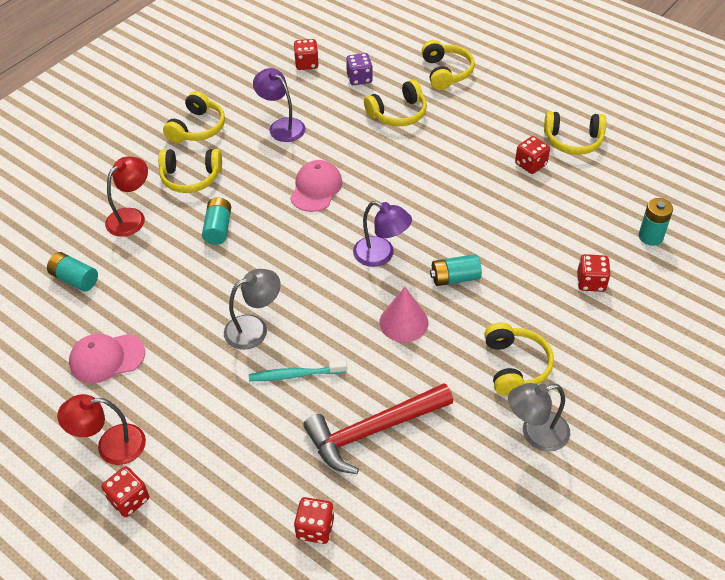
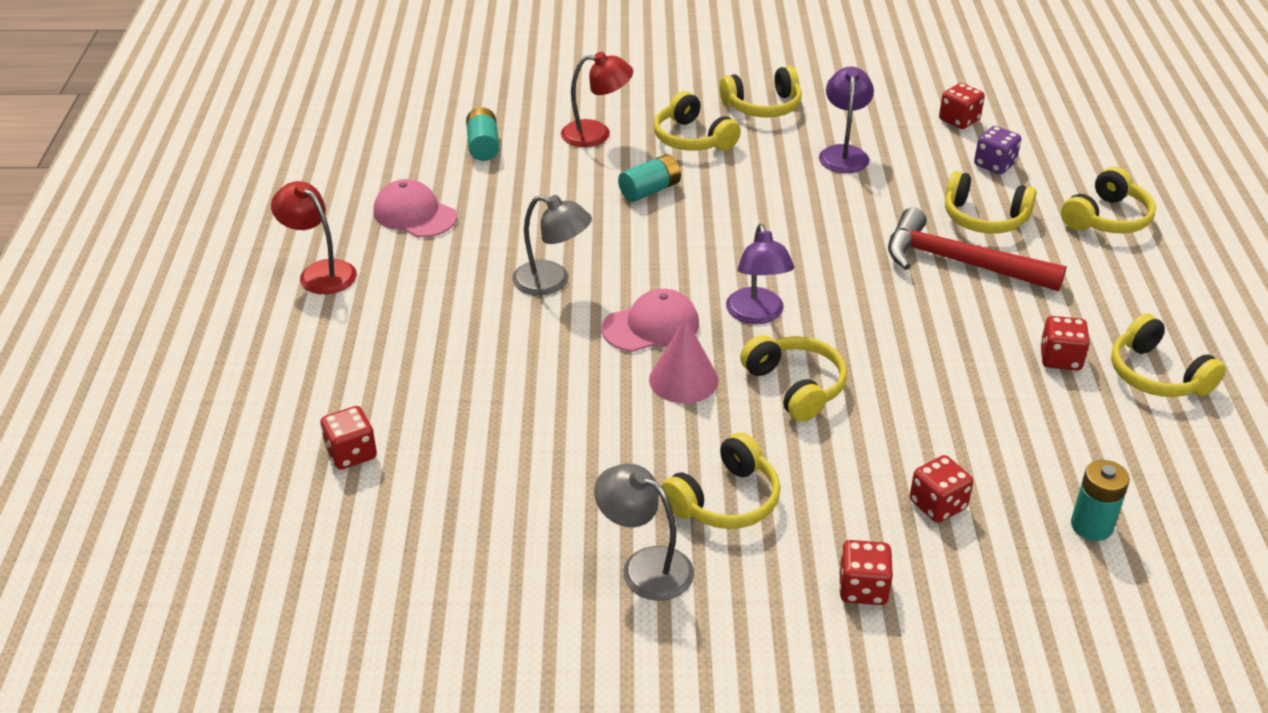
camera: 50 degrees right, 10 degrees down
red dice [102,466,149,517] -> red dice moved to [839,540,893,605]
turquoise toothbrush [249,360,347,381] -> none
pink cap [290,160,342,212] -> pink cap moved to [602,289,699,352]
red hammer [303,383,453,474] -> red hammer moved to [888,207,1067,291]
turquoise battery [430,254,482,286] -> yellow headphones [740,335,847,422]

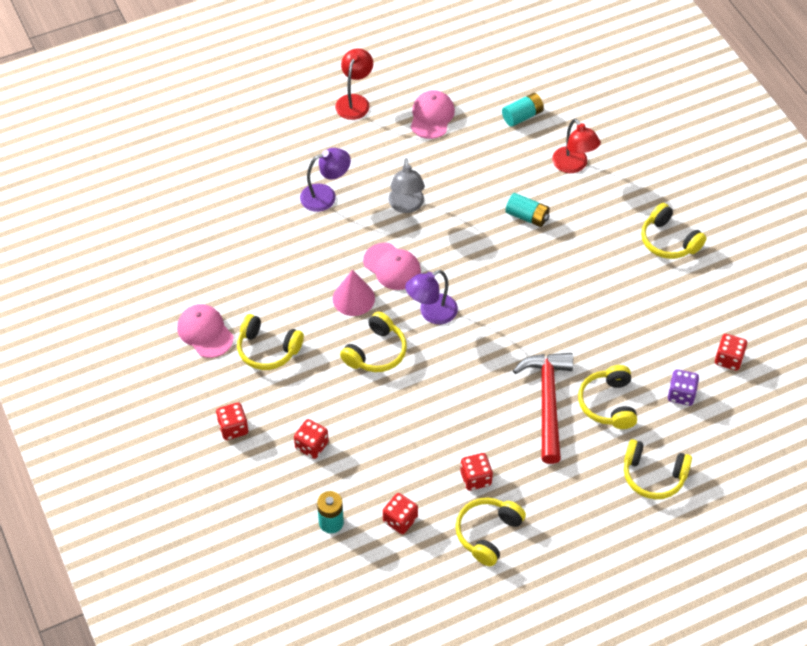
camera: 65 degrees right, 15 degrees up
red dice [320,406,377,470] -> red dice moved to [383,493,418,534]
grey lamp [594,463,694,601] -> pink cap [177,304,233,358]
yellow headphones [654,91,741,151] -> none
purple lamp [819,67,874,173] -> purple lamp moved to [300,148,351,212]

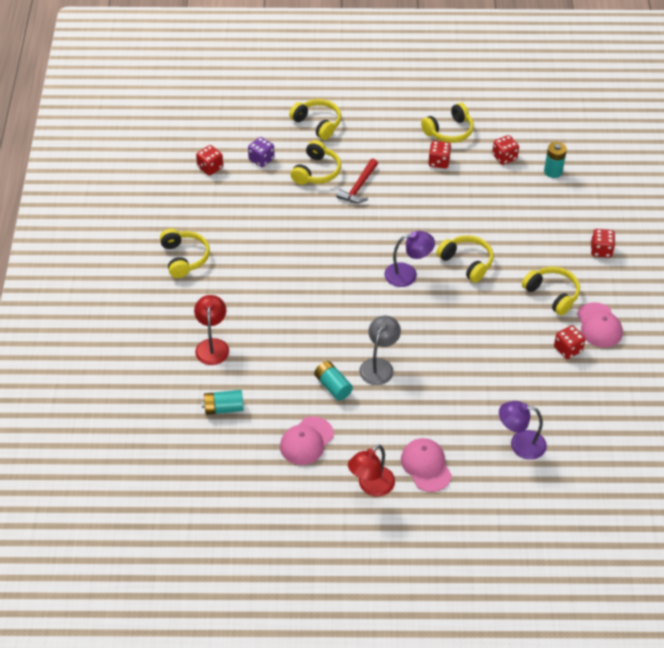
camera: 155 degrees left, 5 degrees down
red dice [294,419,329,459] -> red dice moved to [554,325,586,359]
purple lamp [300,148,351,212] -> purple lamp moved to [499,401,547,460]
pink cone [333,270,375,316] -> none
yellow headphones [340,312,407,372] -> yellow headphones turned 75 degrees clockwise [436,235,494,283]
pink cap [363,243,421,290] -> pink cap moved to [401,438,452,492]
turquoise battery [506,193,550,227] -> turquoise battery moved to [314,361,353,400]
red hammer [513,353,573,464] -> red hammer [336,159,378,203], size x0.63

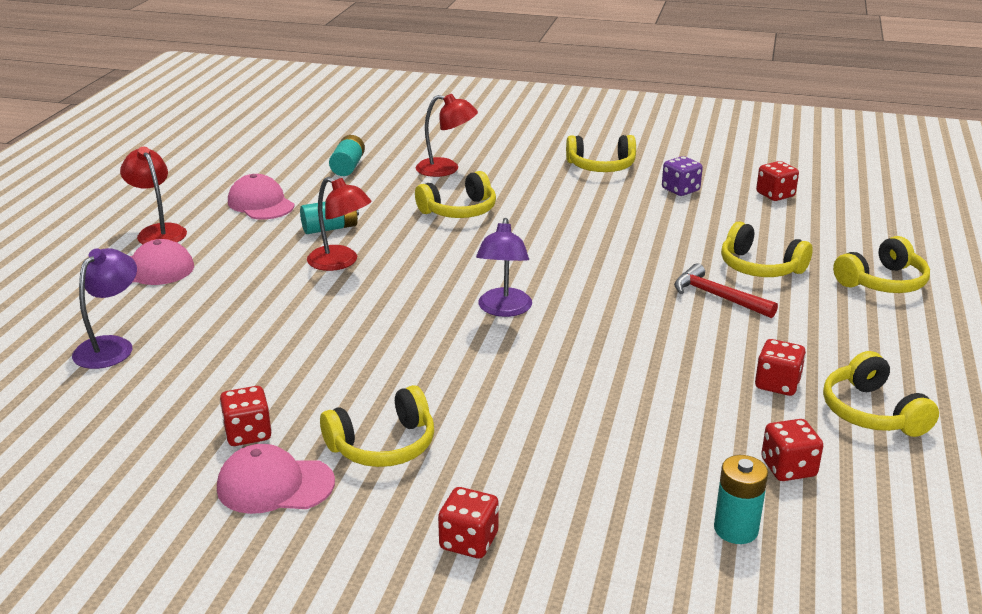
camera: 105 degrees right, 20 degrees down
purple dice [248,137,275,167] -> purple dice moved to [662,156,703,196]
grey lamp [359,316,401,385] -> red lamp [307,177,372,271]
yellow headphones [436,235,494,283] -> yellow headphones moved to [415,171,496,218]

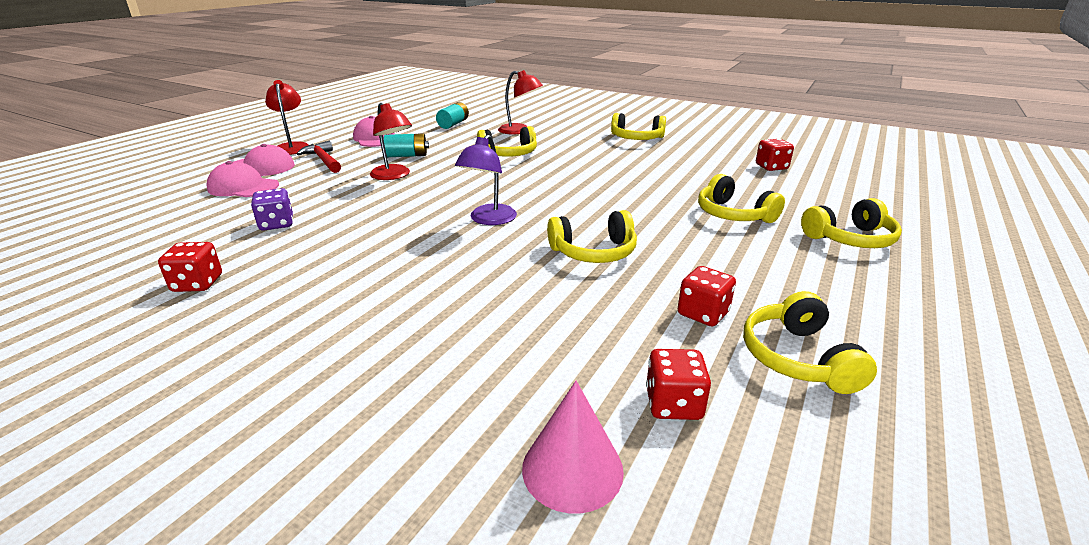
camera: 15 degrees right, 0 degrees up
purple lamp [72,248,137,369] -> none
pink cap [217,444,335,514] -> pink cap moved to [206,161,279,197]
yellow headphones [320,385,434,467] -> yellow headphones moved to [547,210,637,263]
red dice [438,487,499,558] -> none
purple dice [662,156,703,196] -> purple dice moved to [251,188,293,231]
red hammer [674,263,778,318] -> red hammer moved to [297,141,341,173]
turquoise battery [714,455,768,544] -> pink cone [522,381,624,514]

